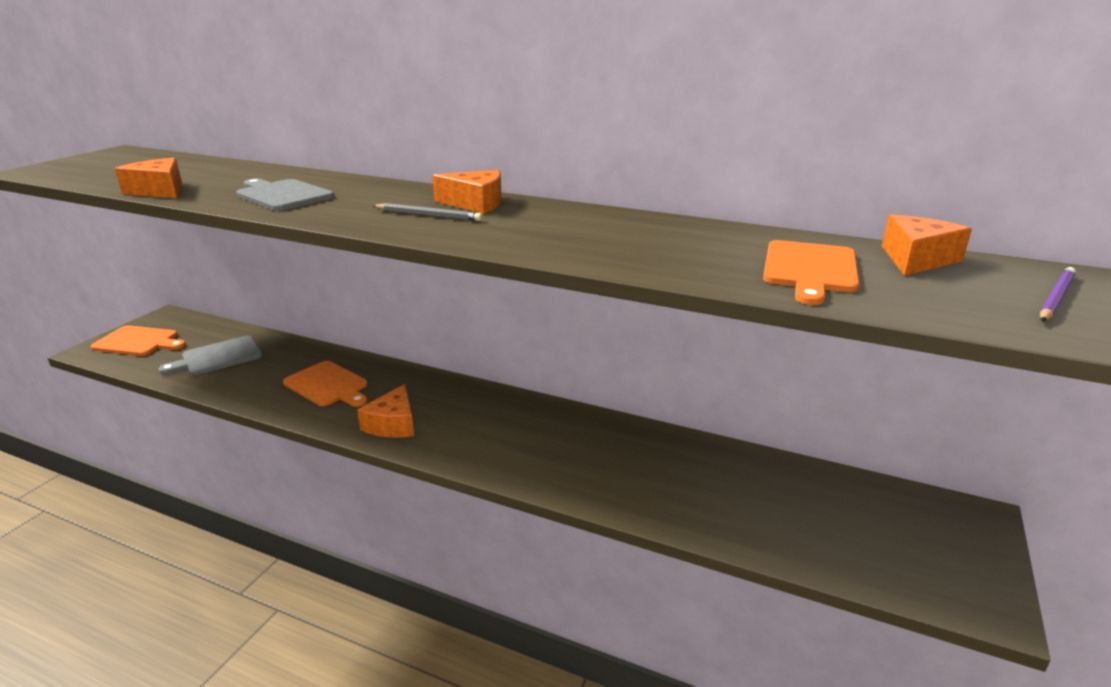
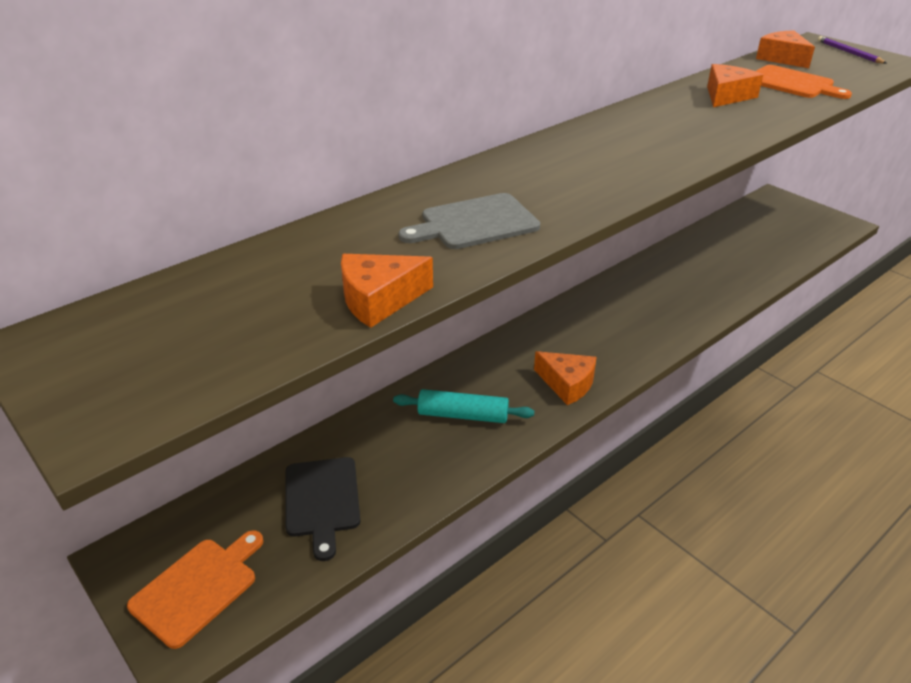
camera: 65 degrees left, 10 degrees up
grey cutting board [159,336,263,375] -> black cutting board [286,457,360,561]
orange cutting board [283,361,368,407] -> turquoise rolling pin [393,389,534,423]
grey pencil [373,203,482,221] -> none
orange cheese [432,170,502,214] -> orange cheese moved to [707,64,763,107]

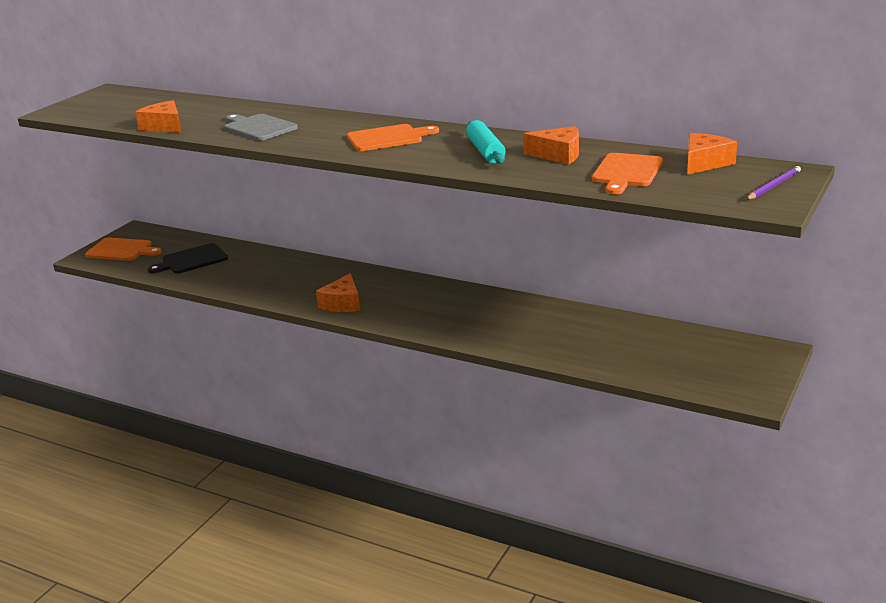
camera: 70 degrees right, 10 degrees down
turquoise rolling pin [393,389,534,423] -> turquoise rolling pin moved to [466,120,506,164]
none -> orange cutting board [347,124,439,151]

